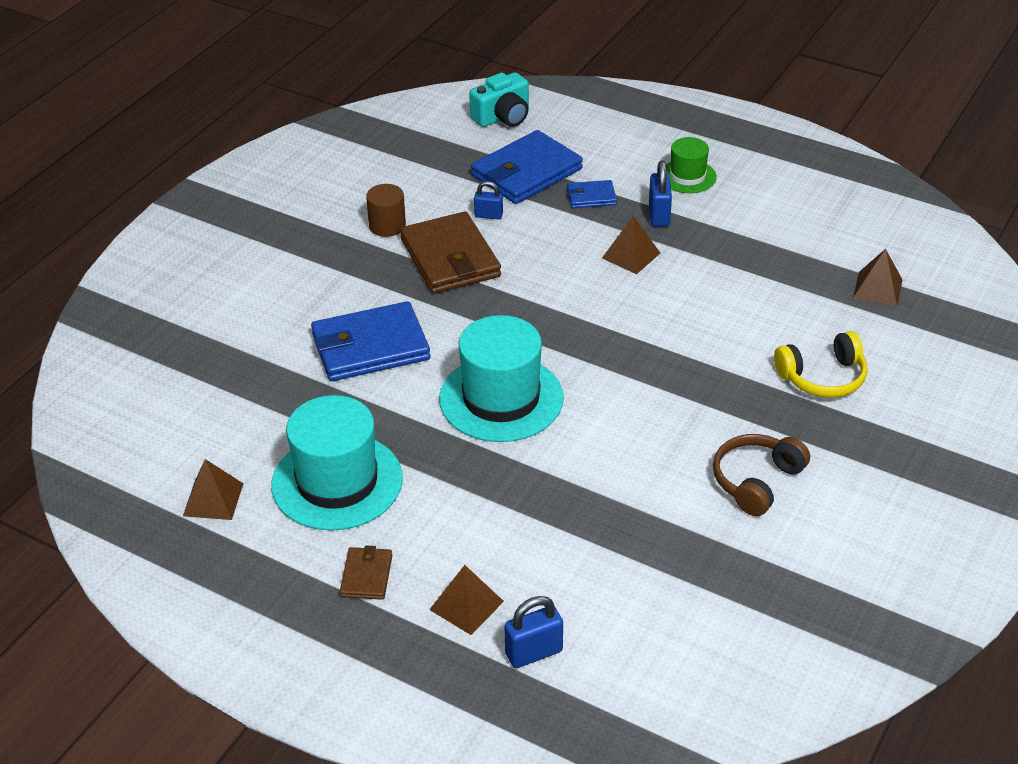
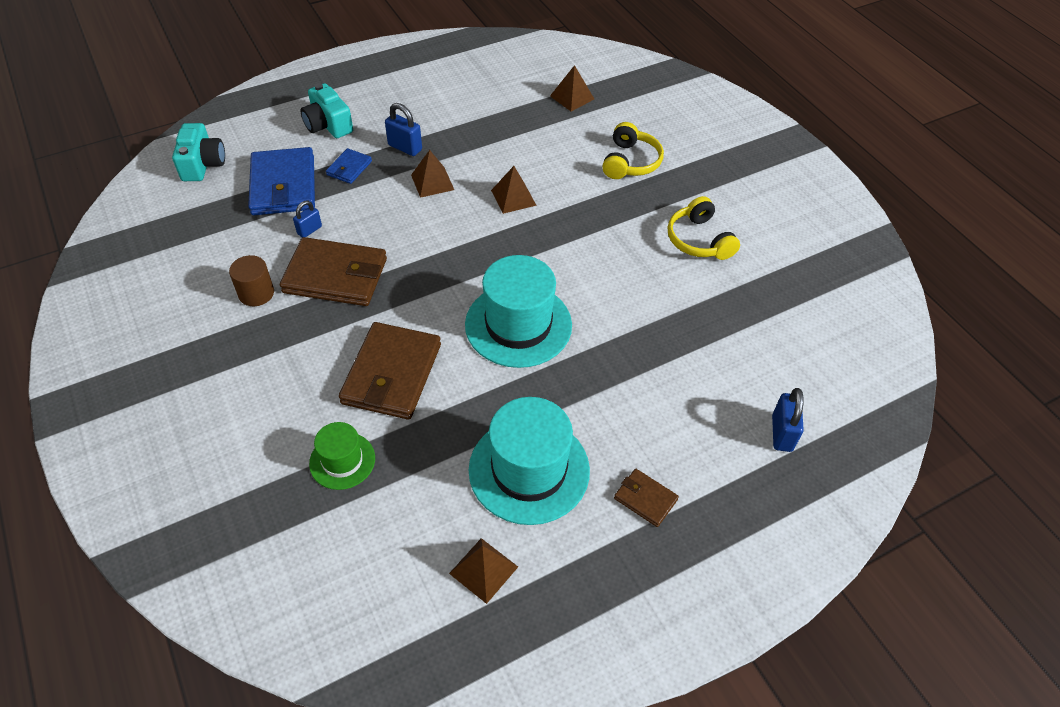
camera: 60 degrees left, 10 degrees up
blue wallet [311,301,430,381] -> brown wallet [339,322,441,420]
brown pyramid [429,565,504,635] -> brown pyramid moved to [491,166,537,214]
green hat [666,137,717,193] -> green hat moved to [309,422,375,490]
brown headphones [713,434,810,516] -> yellow headphones [668,196,740,260]
none -> turquoise camera [300,83,353,138]

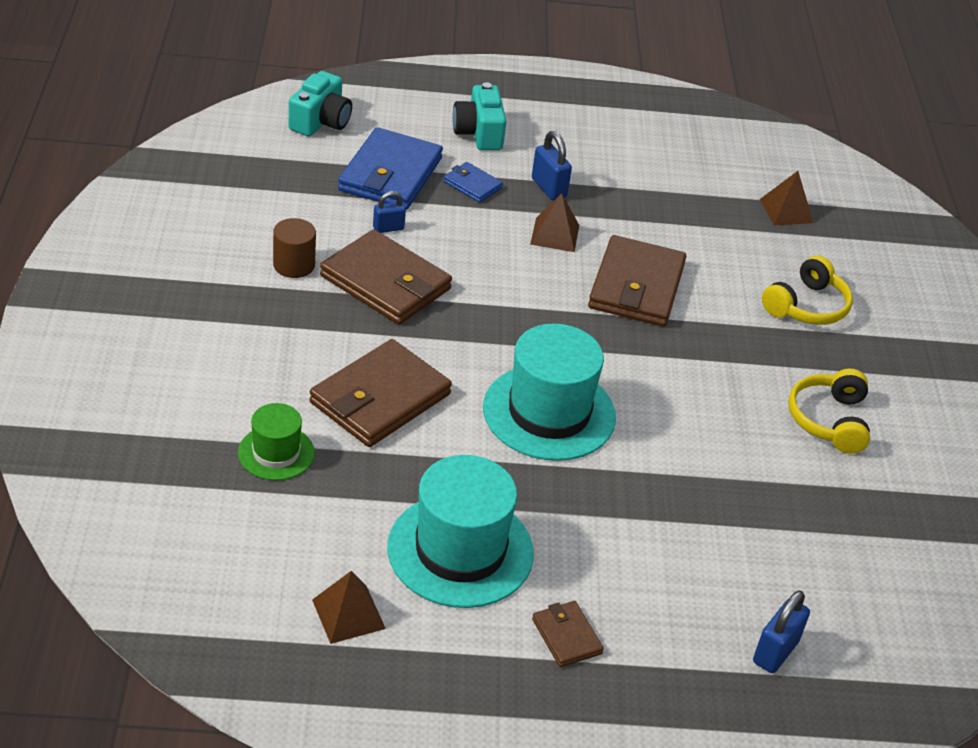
camera: 25 degrees right, 10 degrees down
blue wallet [326,148,372,184] -> blue wallet turned 75 degrees clockwise [443,162,503,203]
brown pyramid [491,166,537,214] -> brown wallet [588,235,686,327]

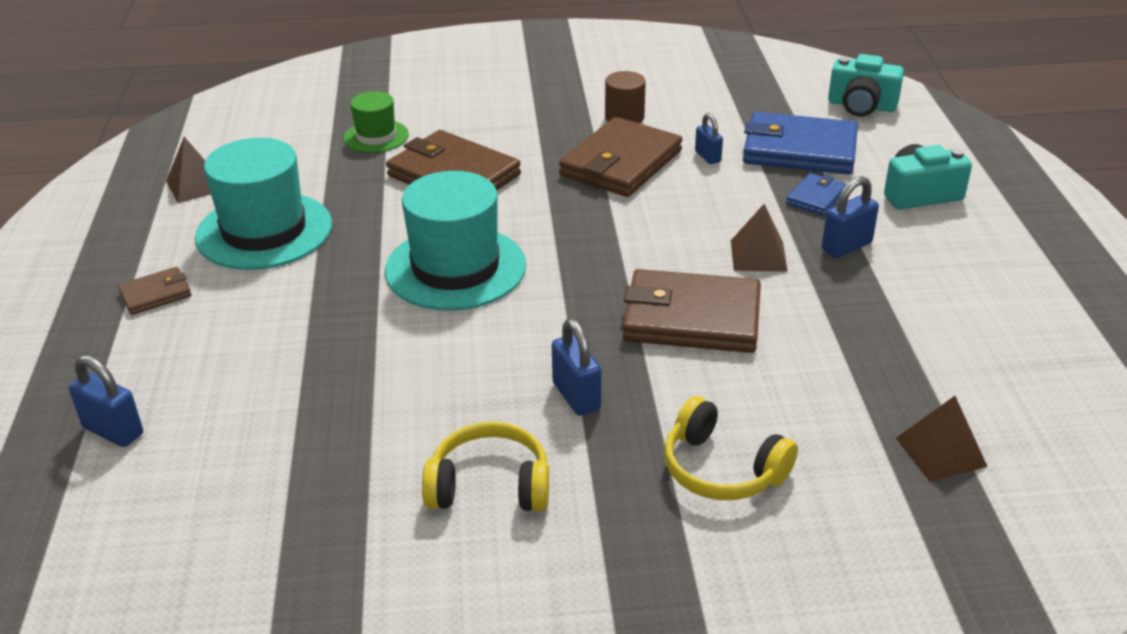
camera: 90 degrees right, 5 degrees down
none -> blue padlock [552,318,601,416]

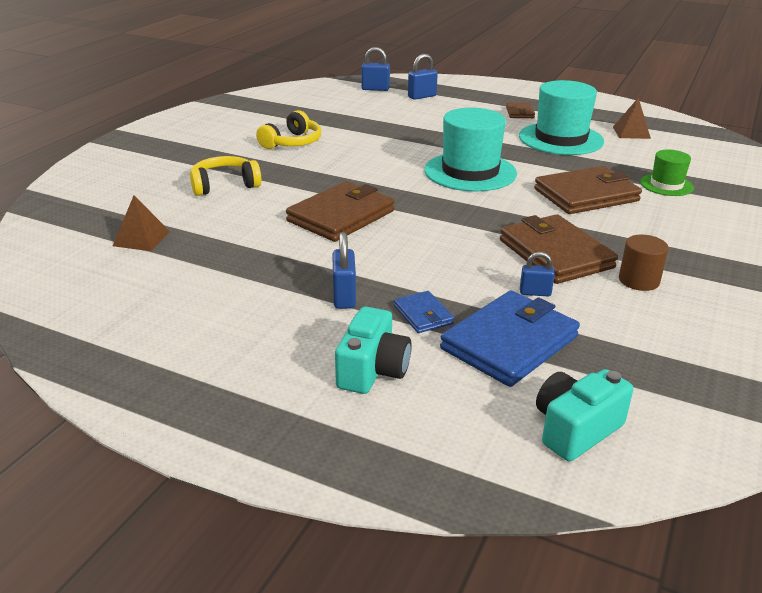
camera: 120 degrees right, 5 degrees down
blue padlock [552,318,601,416] -> blue padlock moved to [362,47,390,91]
brown pyramid [731,204,788,272] -> none

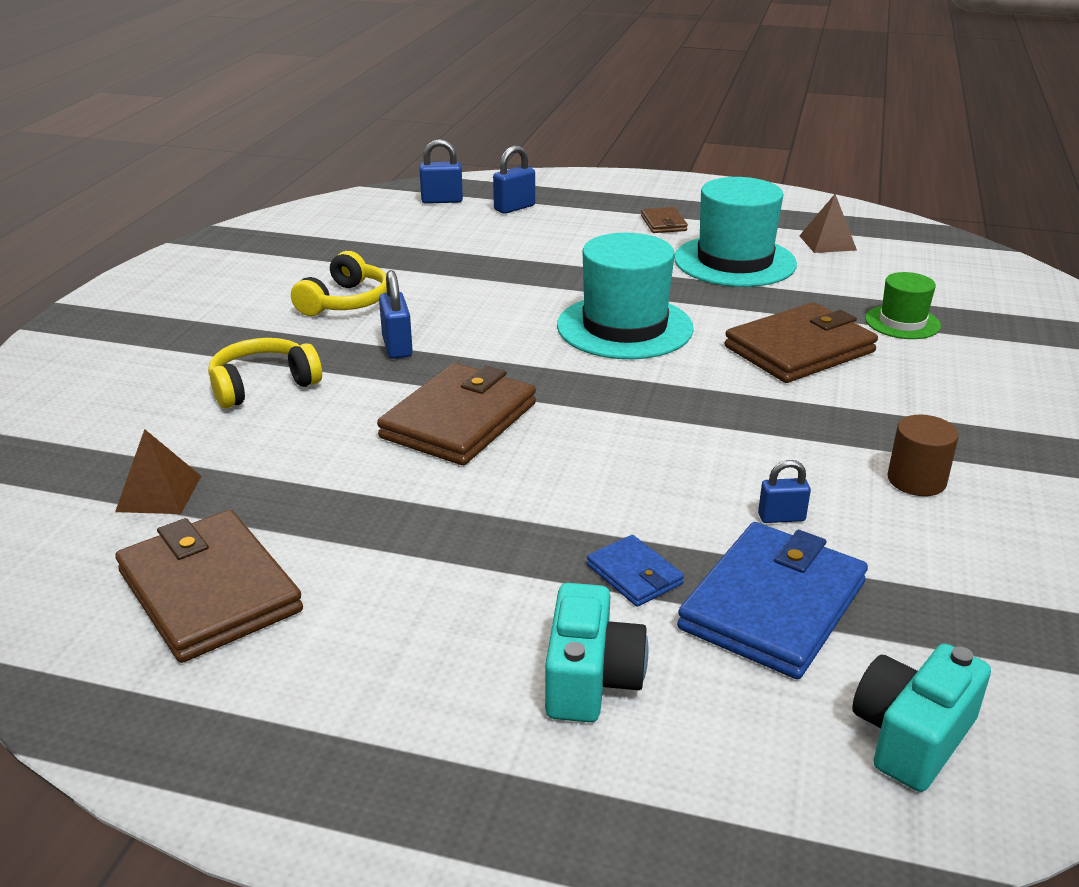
camera: 10 degrees left, 0 degrees up
blue padlock [332,232,356,309] -> blue padlock moved to [379,270,413,359]
brown wallet [500,214,618,284] -> brown wallet moved to [115,510,303,663]

